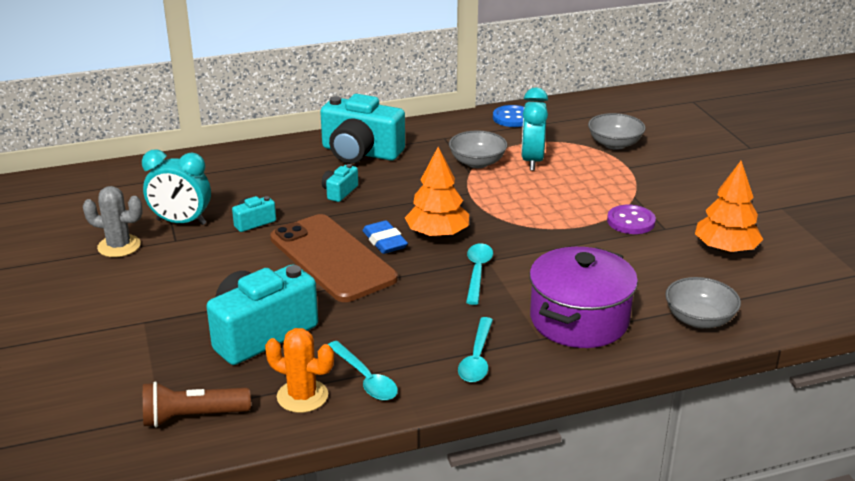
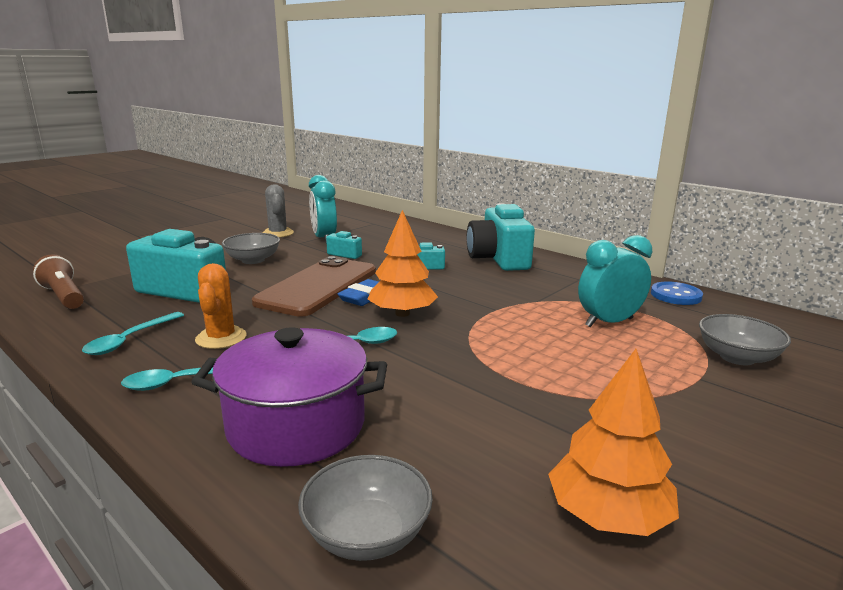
camera: 60 degrees right, 10 degrees down
orange cactus [265,328,334,413] -> orange cactus moved to [195,263,247,349]
grey bowl [449,130,507,168] -> grey bowl moved to [222,233,280,264]
purple button [607,205,656,234] -> none

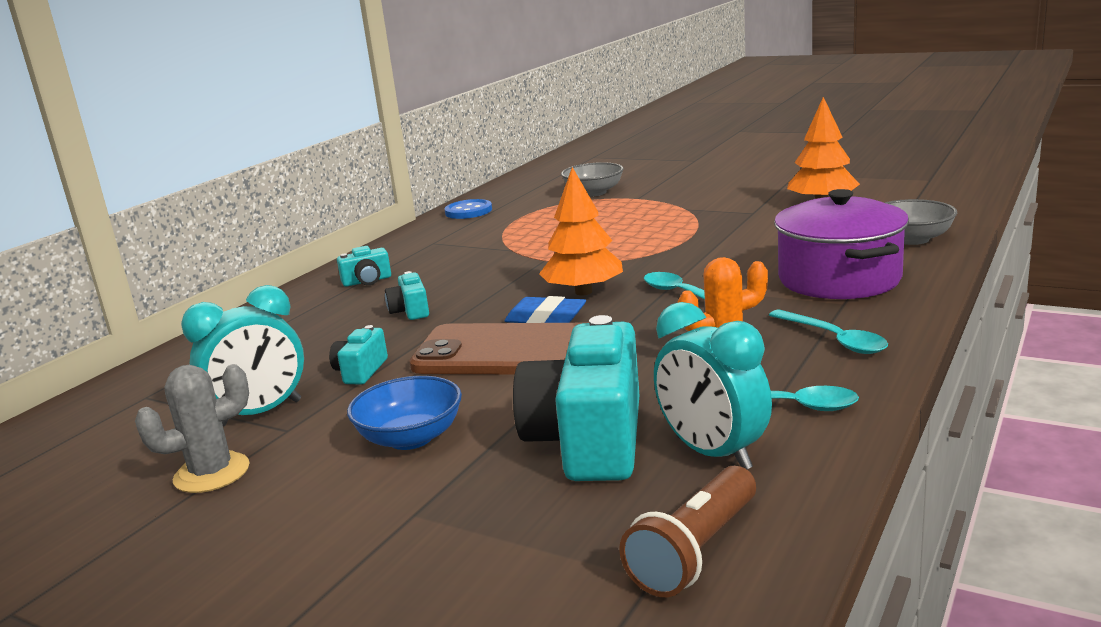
camera: 100 degrees left, 0 degrees up
grey bowl [222,233,280,264] -> blue bowl [347,376,462,450]
turquoise camera [467,203,535,271] -> turquoise camera [337,246,391,287], size x0.45
turquoise clock [578,235,652,327] -> turquoise clock moved to [654,302,772,469]

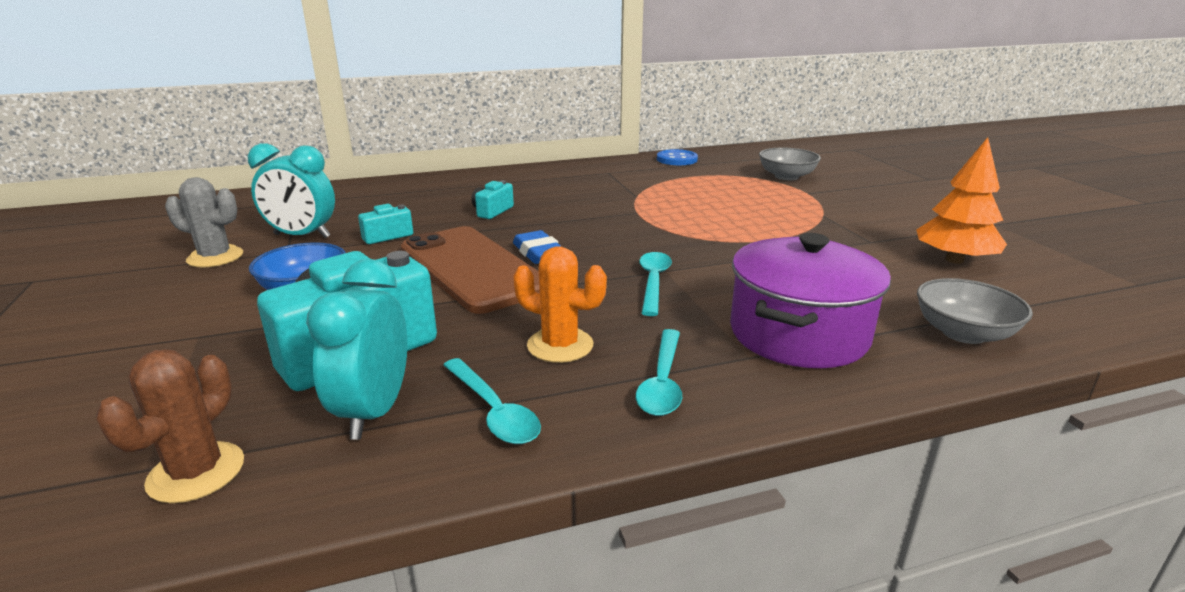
camera: 40 degrees right, 5 degrees up
turquoise camera [337,246,391,287] -> none
orange tree [539,167,623,295] -> none
brown flashlight [619,466,756,597] -> brown cactus [96,350,244,503]

